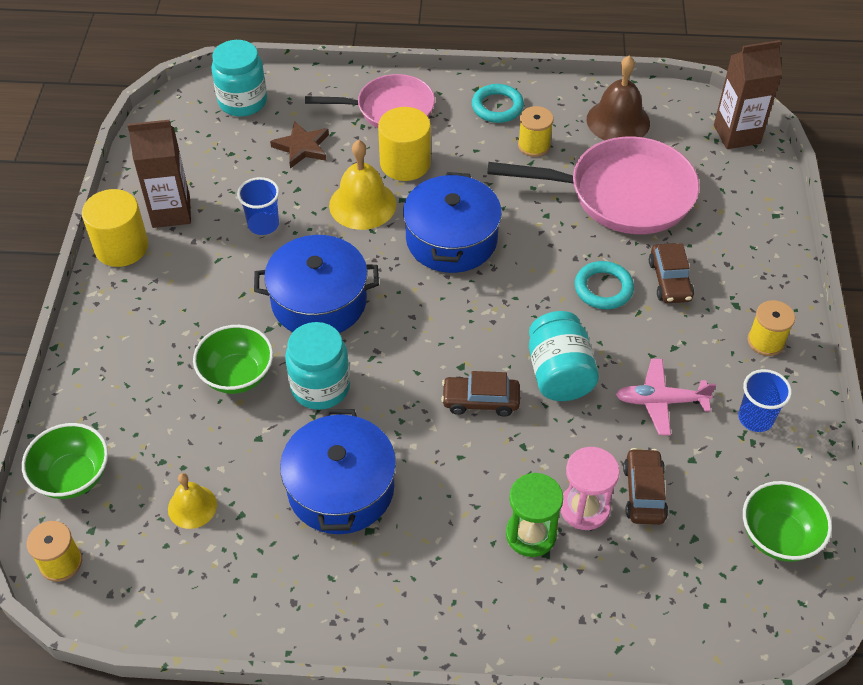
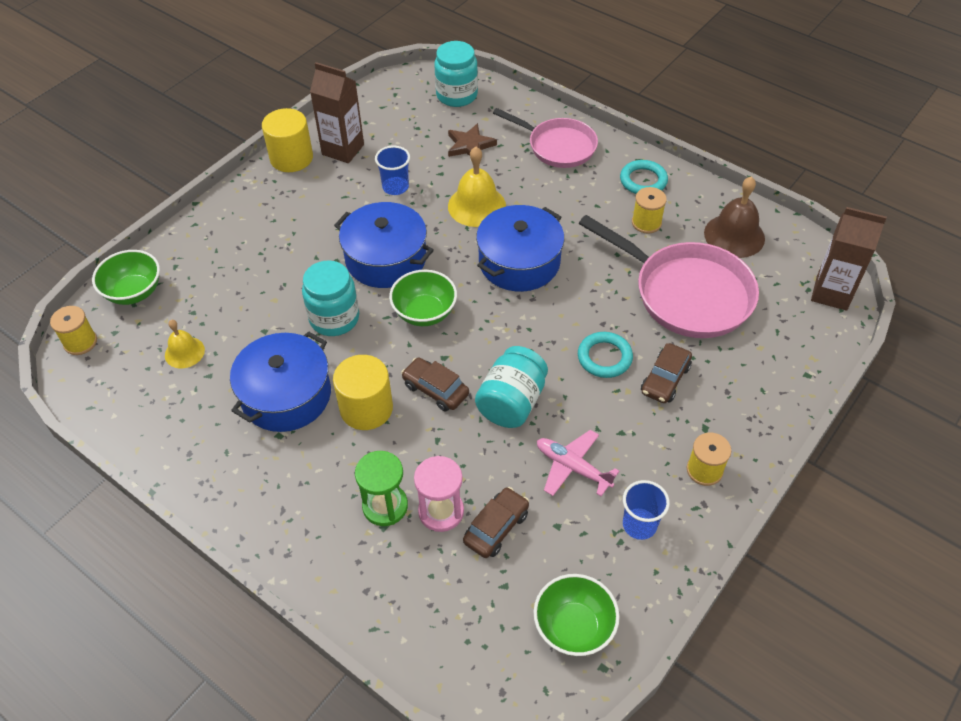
camera: 35 degrees right, 0 degrees up
green bowl [193,325,273,394] -> green bowl moved to [389,270,457,326]
yellow cylinder [378,107,431,181] -> yellow cylinder moved to [333,355,393,430]

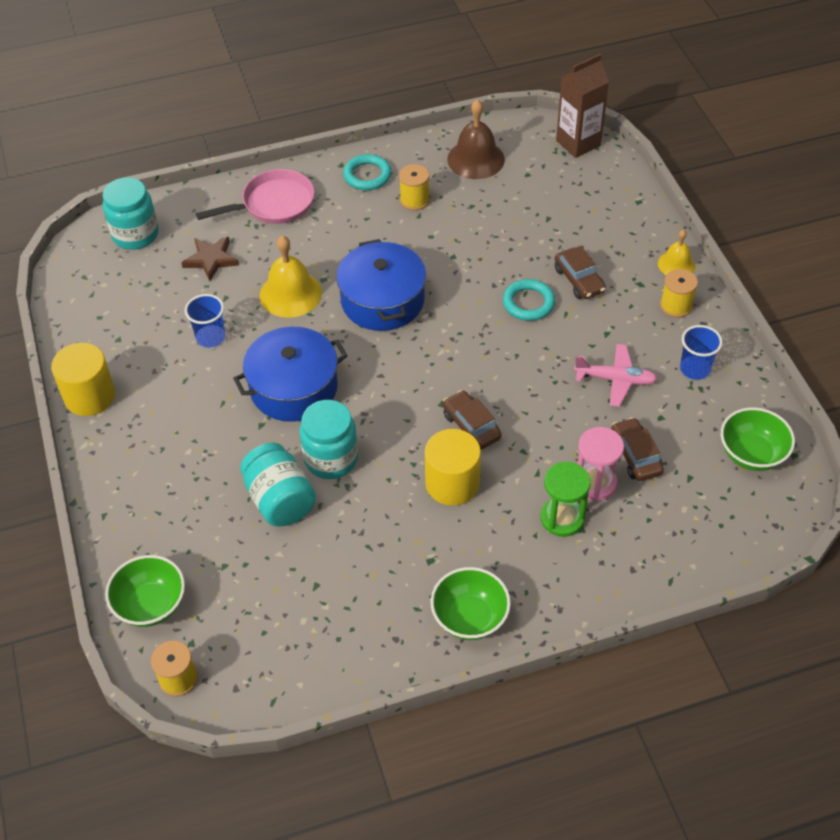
camera: 55 degrees left, 0 degrees up
yellow bell [165,320,205,369] -> yellow bell moved to [658,230,695,275]
blue pot [230,332,331,432] -> none
brown carton [310,62,364,163] -> none
green bowl [389,270,457,326] -> green bowl moved to [431,567,511,640]
brown car [401,358,469,412] -> brown car turned 75 degrees clockwise [443,390,502,450]
turquoise jar [475,346,548,428] -> turquoise jar moved to [240,443,316,526]
pink plane [537,430,619,496] -> pink plane turned 150 degrees counterclockwise [574,344,657,407]
pink pan [579,215,759,338] -> none

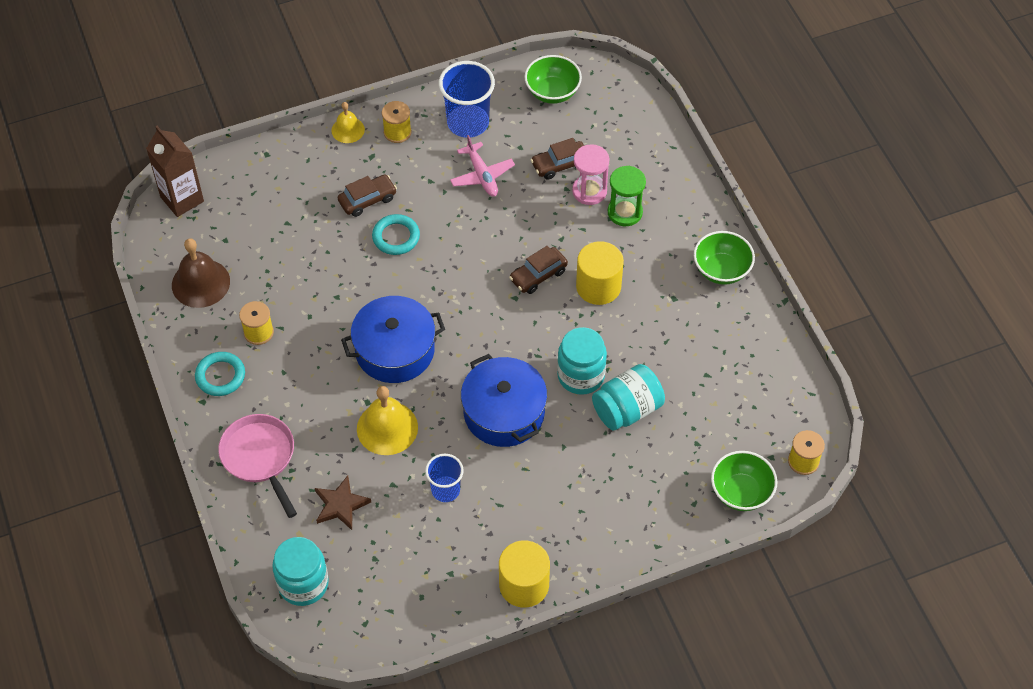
camera: 95 degrees left, 5 degrees up
pink plane [574,344,657,407] -> pink plane turned 150 degrees clockwise [450,135,515,196]
blue cup [680,325,723,380] -> blue cup [439,61,495,138], size x1.66

